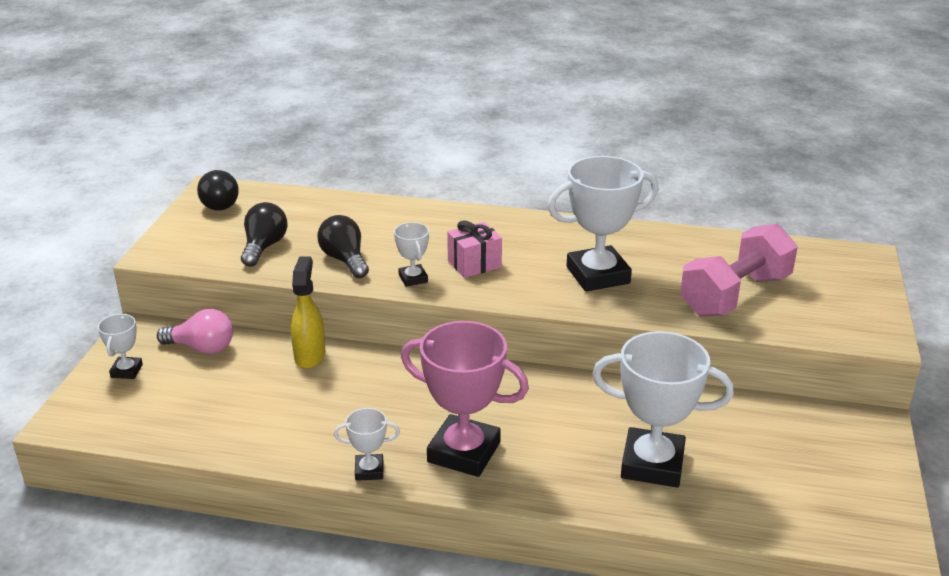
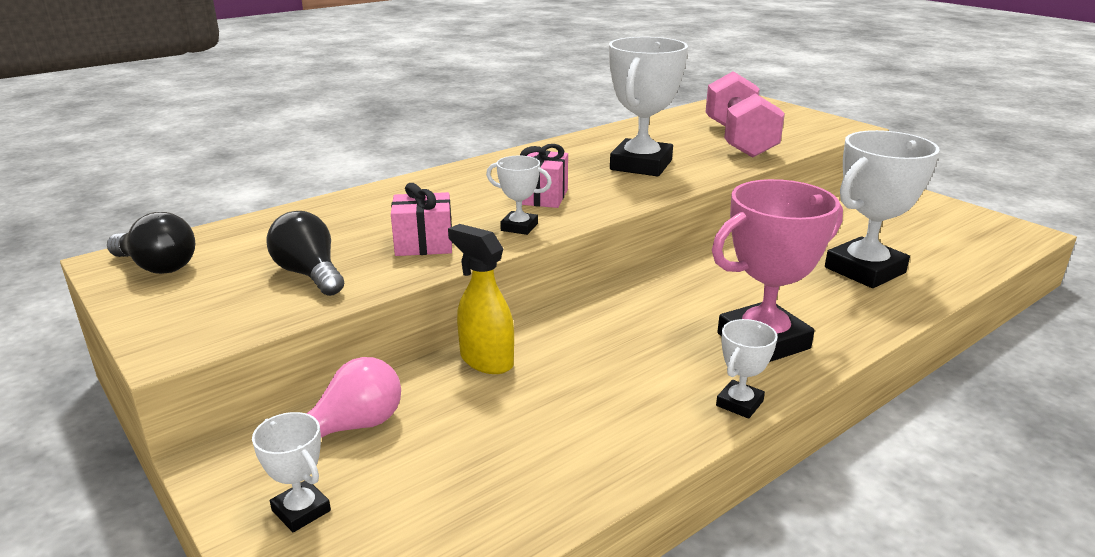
camera: 50 degrees left, 5 degrees down
black light bulb [317,215,369,278] -> pink gift [391,183,453,256]

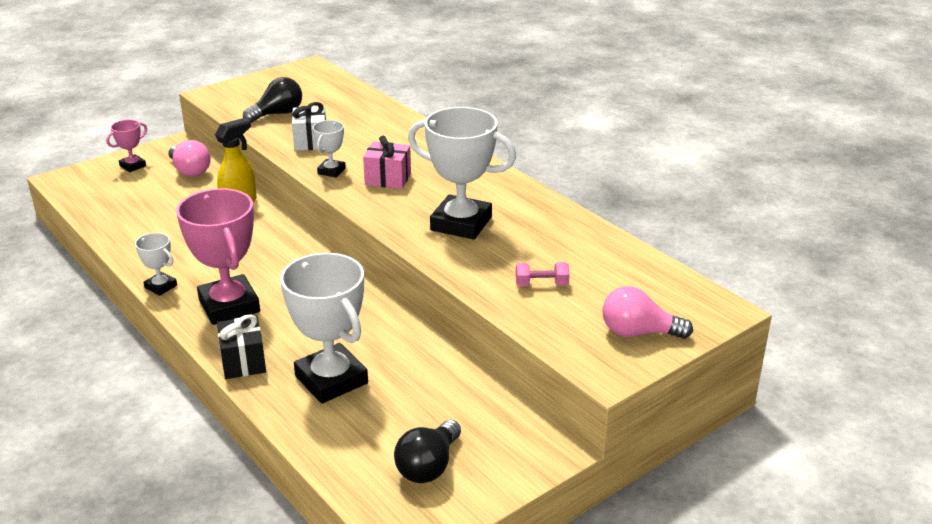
camera: 90 degrees right, 5 degrees up
black light bulb [107,212,195,274] -> black light bulb moved to [394,420,461,483]
white trophy [252,412,331,532] -> pink trophy [106,120,147,172]
pink gift [391,183,453,256] -> white gift [292,102,326,151]
pink dumbbell [706,71,785,158] -> pink dumbbell [516,262,570,286], size x0.41
none -> black gift [217,314,266,379]
none -> pink light bulb [602,286,693,339]

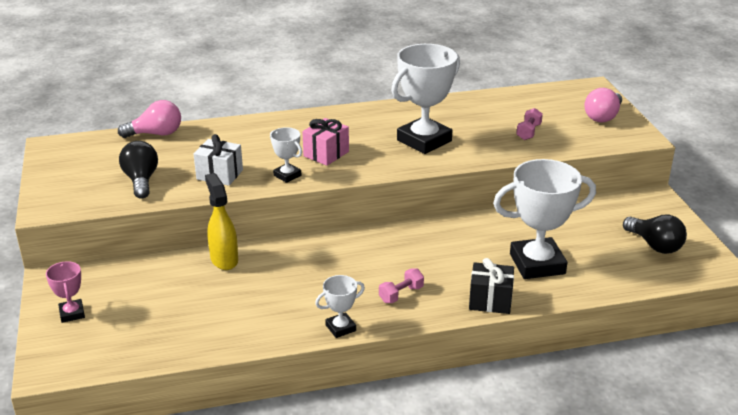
camera: 65 degrees left, 0 degrees up
pink light bulb [168,140,211,177] -> pink light bulb moved to [118,100,181,138]
pink trophy [176,188,260,325] -> pink dumbbell [379,269,424,303]

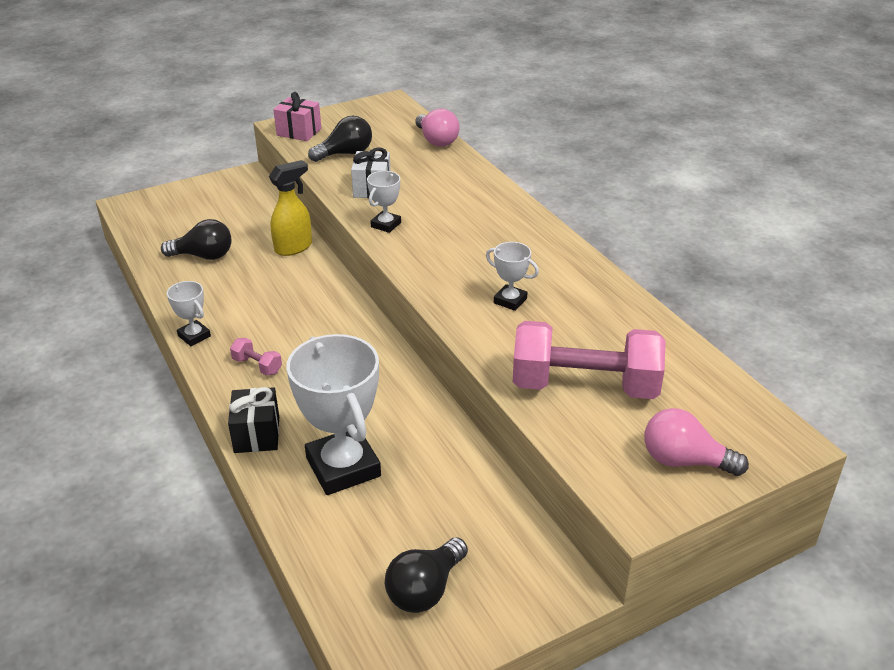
camera: 75 degrees right, 5 degrees up
pink trophy [46,261,85,323] -> none
pink gift [303,118,349,166] -> pink gift moved to [273,92,321,141]
white trophy [391,44,460,154] -> white trophy [486,242,539,311], size x0.48
pink dumbbell [516,108,543,140] -> pink dumbbell [513,321,666,399], size x2.47
none -> black light bulb [161,219,232,260]

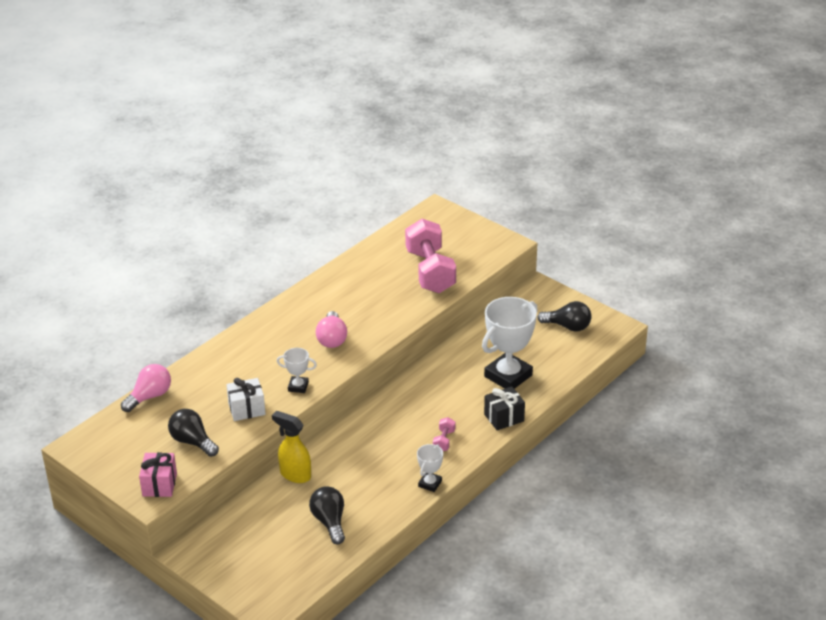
camera: 110 degrees left, 0 degrees up
white trophy [486,242,539,311] -> none
pink light bulb [644,408,749,476] -> pink light bulb moved to [316,311,347,348]

